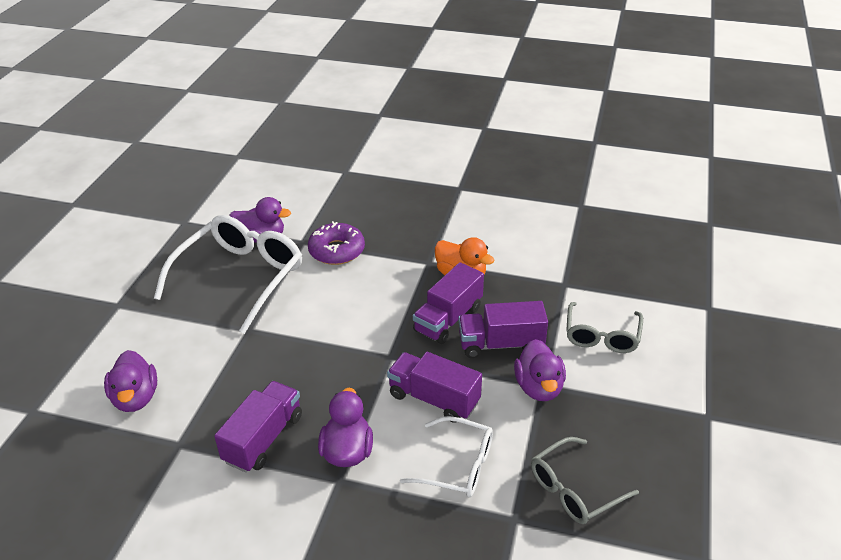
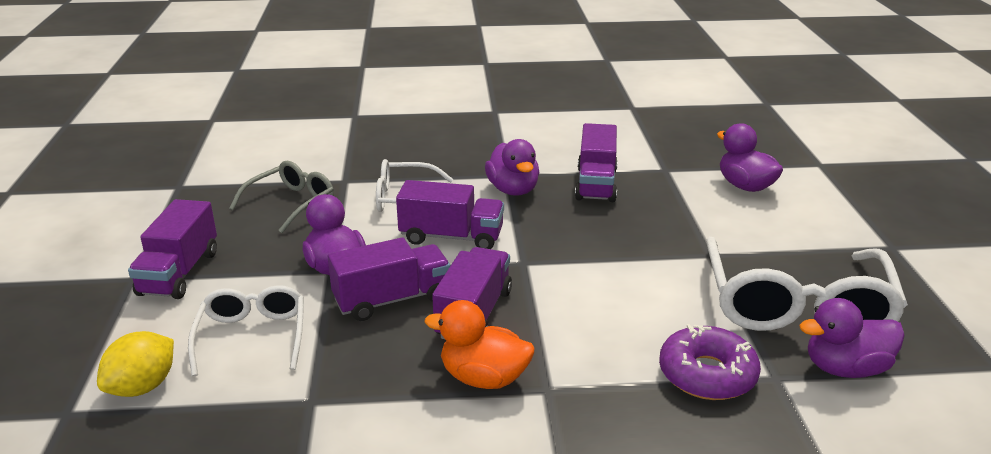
camera: 160 degrees right, 10 degrees down
grey glasses [566,302,643,353] -> white glasses [188,285,304,376]
none -> yellow lemon [97,331,174,397]
none -> purple truck [128,199,217,299]

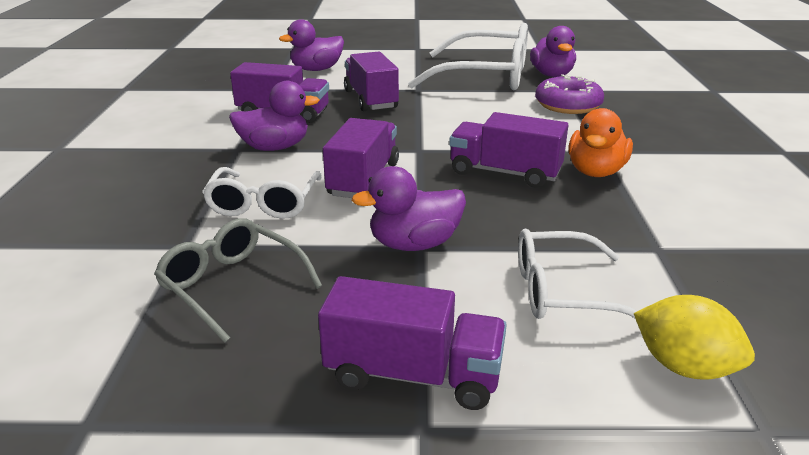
camera: 85 degrees left, 0 degrees up
purple truck [328,237,451,321] -> purple truck moved to [344,52,399,111]

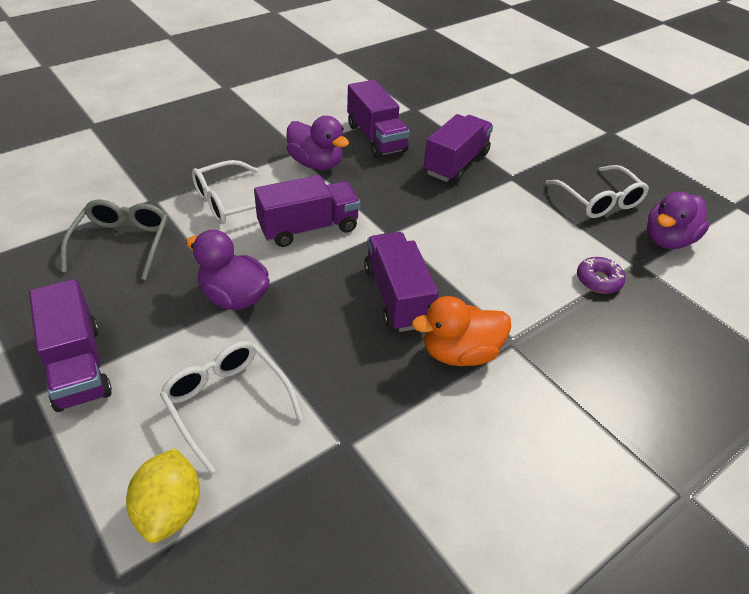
camera: 50 degrees right, 15 degrees up
purple duck [279,19,344,71] -> none
white glasses [408,23,528,90] -> white glasses [546,165,649,218], size x0.57
purple donut [535,74,604,114] -> purple donut [577,257,625,294], size x0.60

